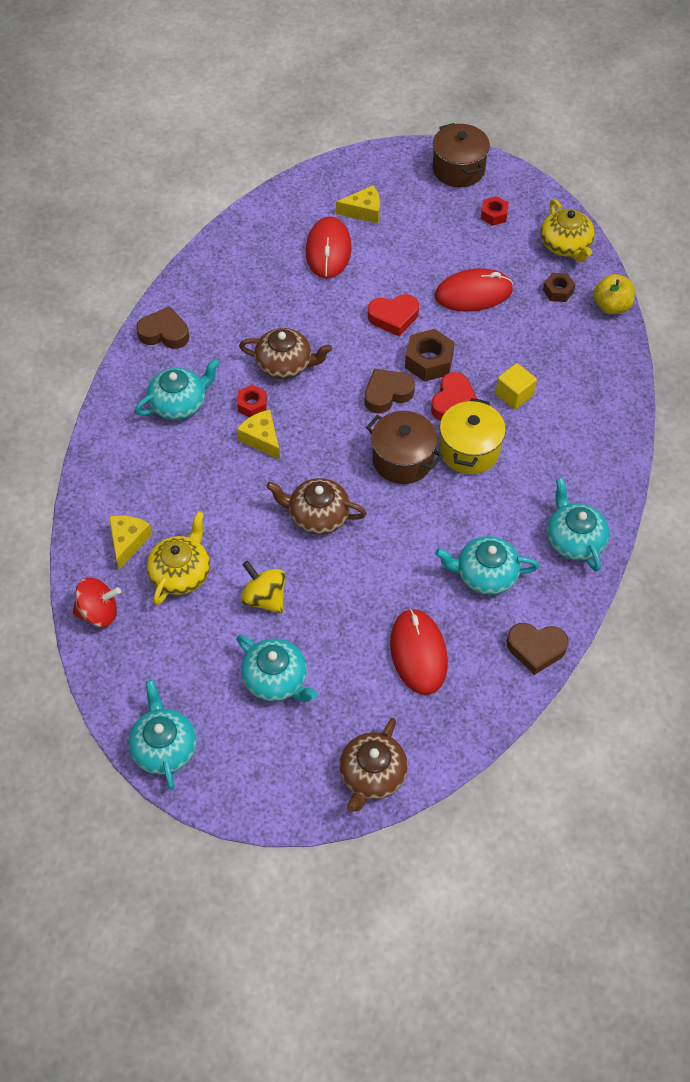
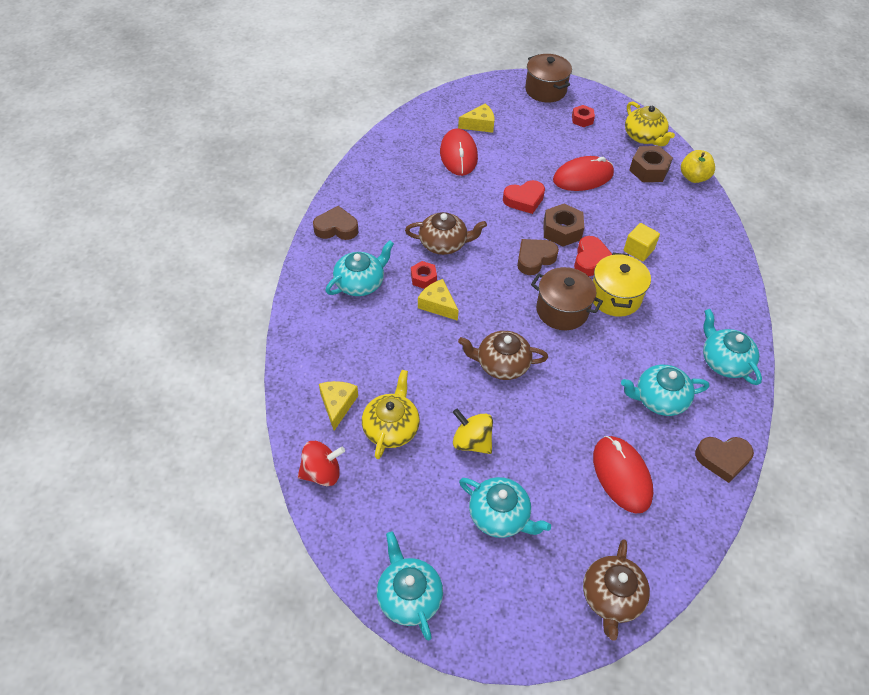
camera: 10 degrees left, 5 degrees down
brown nut [543,273,575,302] -> brown nut [629,146,673,182], size x1.62

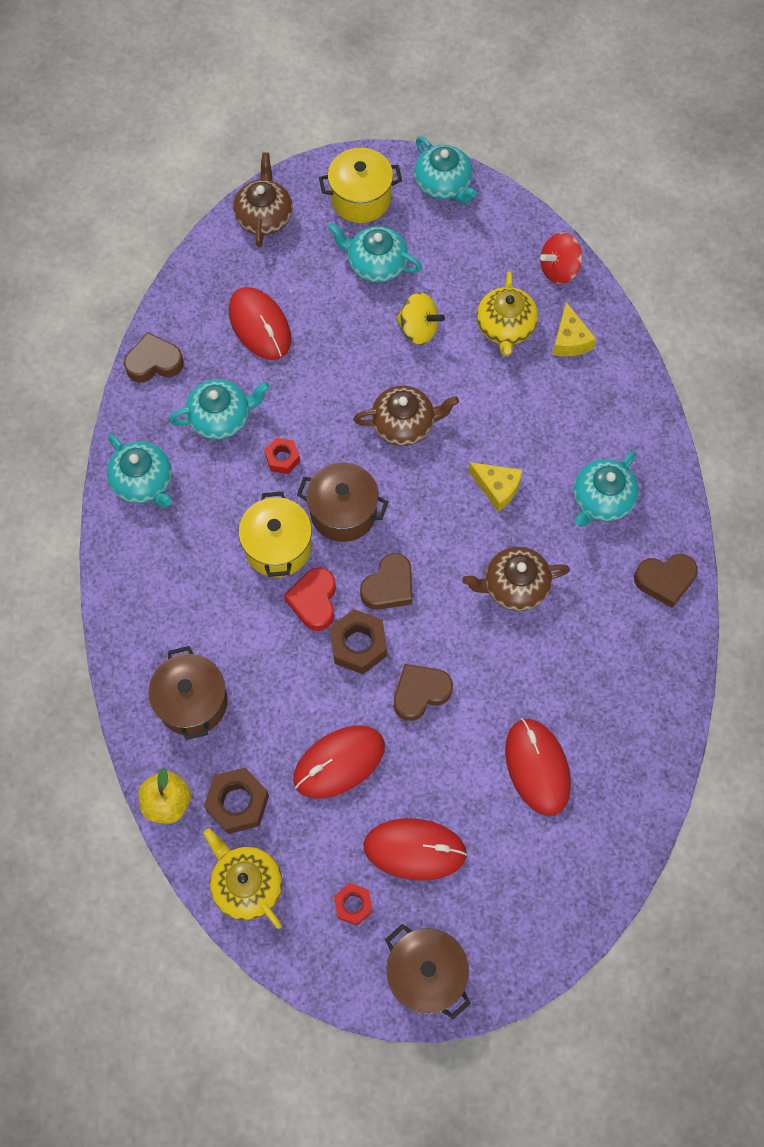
camera: 170 degrees right, 15 degrees up
red nut [411,261,437,289] -> red nut moved to [264,438,300,474]
yellow cheese [458,103,494,133] -> none
red heart [503,180,545,214] -> brown heart [394,664,453,721]
yellow cube [624,223,660,262] -> none
none -> brown pot [148,646,227,740]
none -> yellow pot [319,148,402,223]
none -> red mouse [363,818,467,881]

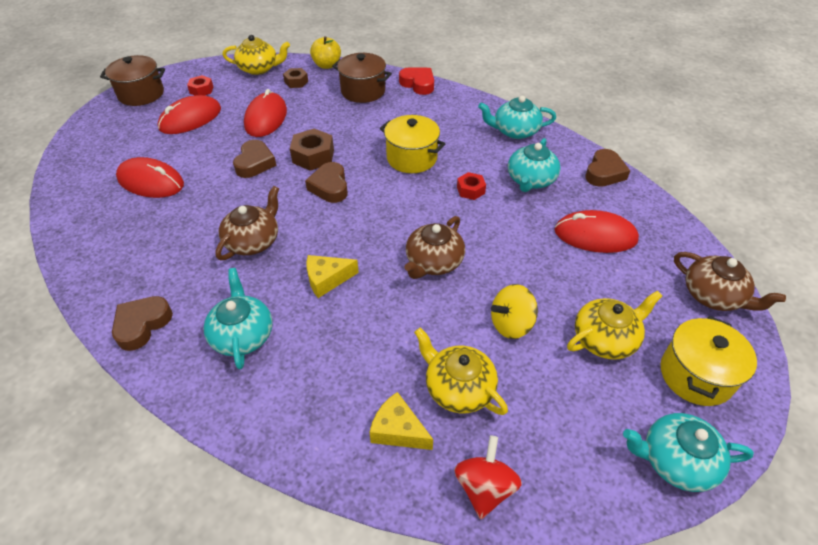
camera: 130 degrees right, 20 degrees down
brown nut [204,768,269,834] -> brown nut [283,68,308,88], size x0.62
red heart [284,567,336,631] -> red heart moved to [399,67,434,95]
brown pot [297,463,388,542] -> none
turquoise teapot [328,223,422,283] -> yellow teapot [567,291,662,360]

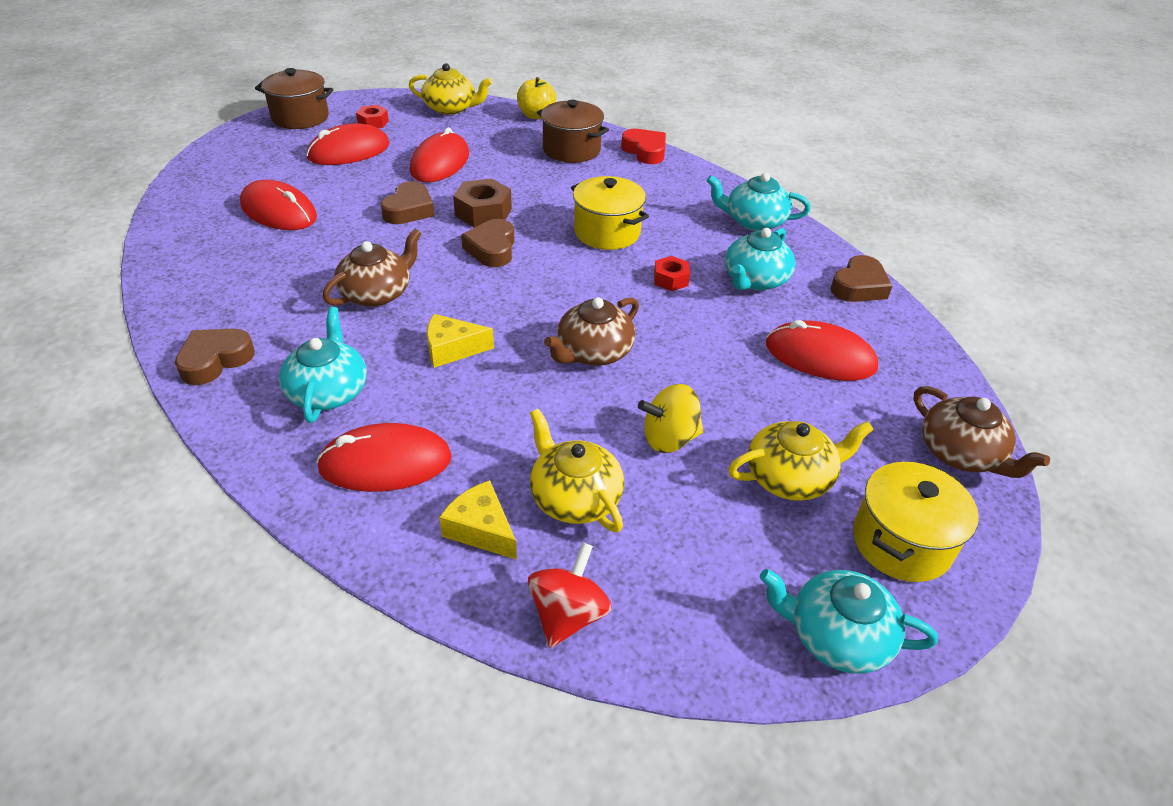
camera: 10 degrees right, 5 degrees down
brown nut [283,68,308,88] -> none
none -> red mouse [316,423,452,492]

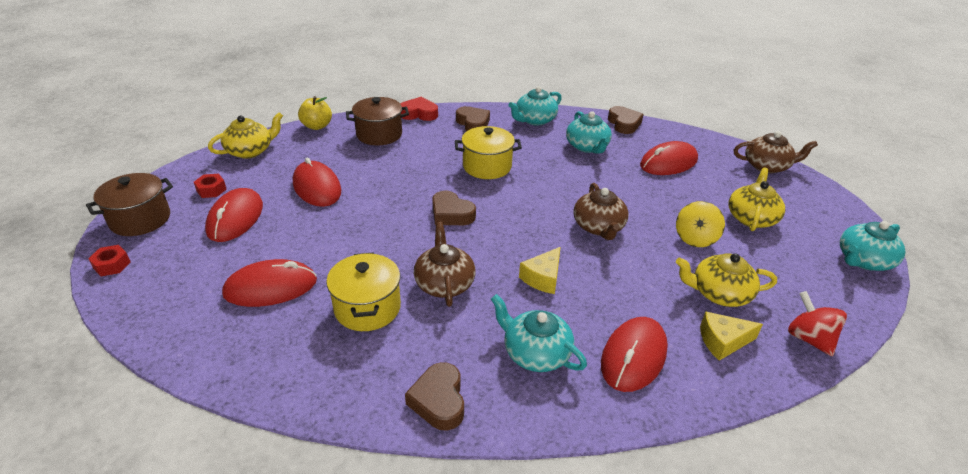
camera: 50 degrees left, 5 degrees down
brown heart [381,181,434,224] -> brown heart moved to [456,106,490,131]
brown nut [453,178,512,228] -> none
red nut [654,256,690,291] -> red nut moved to [88,245,131,276]
yellow pot [853,462,979,582] -> yellow pot moved to [326,252,401,331]

